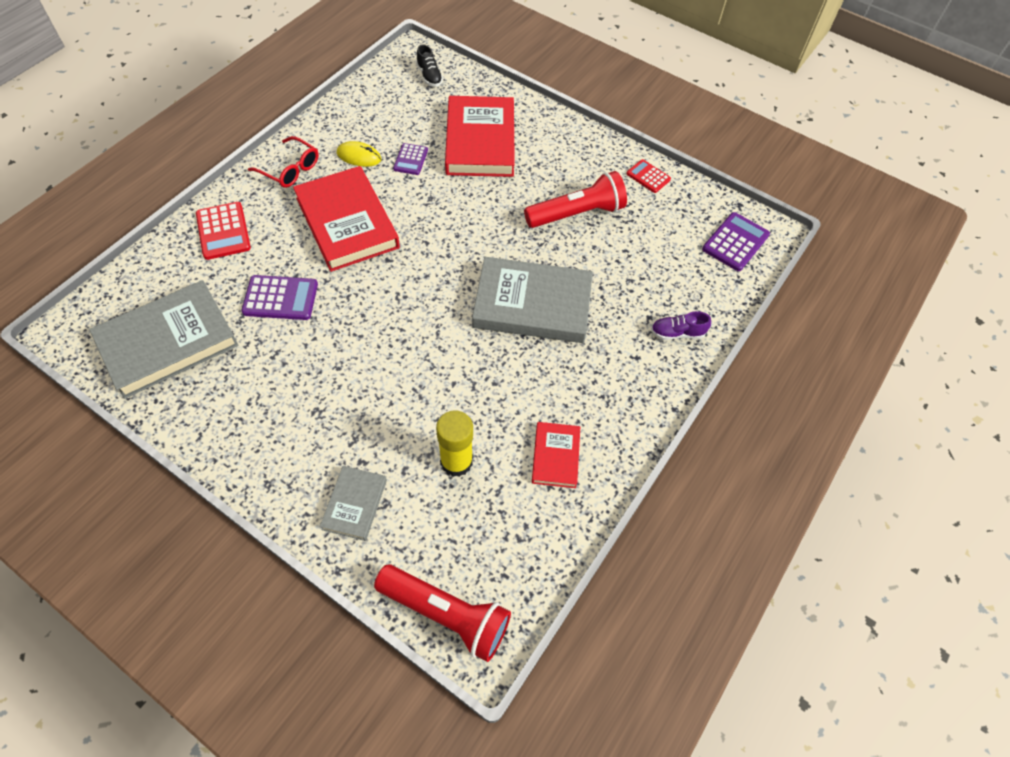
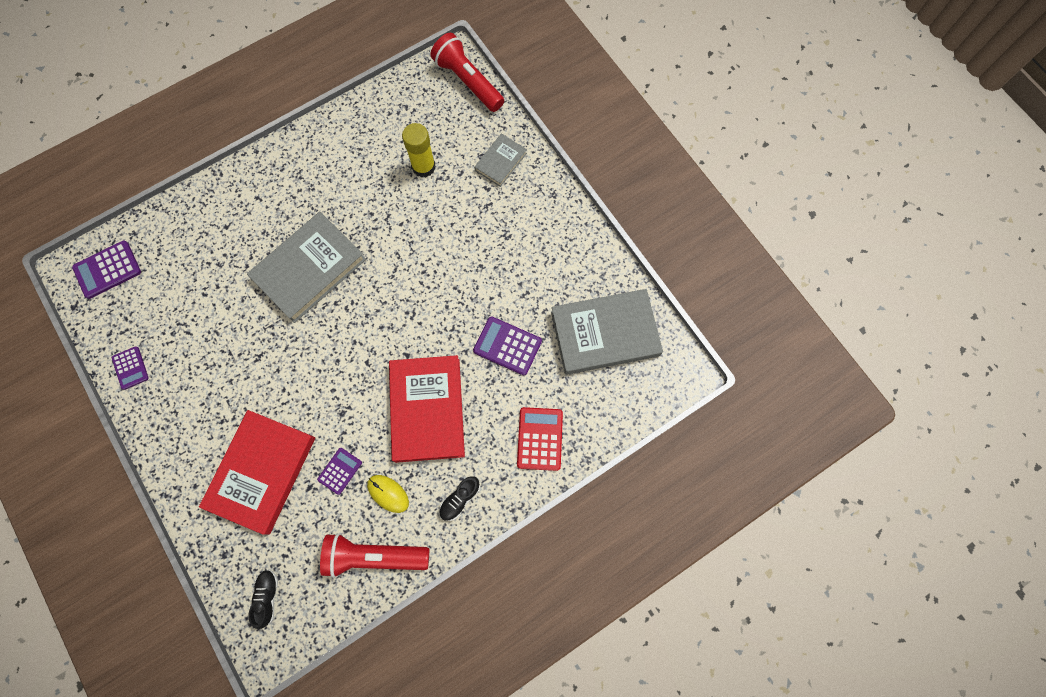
camera: 155 degrees left, 15 degrees up
red glasses [248,136,319,188] -> black shoe [439,476,480,521]
grey book [472,257,593,343] -> grey book turned 75 degrees counterclockwise [247,212,366,323]
red flashlight [524,171,627,228] -> red flashlight moved to [320,533,429,578]
red book [532,422,580,488] -> none
red calculator [626,159,671,193] -> purple calculator [112,346,149,390]
purple shoe [651,311,711,340] -> none

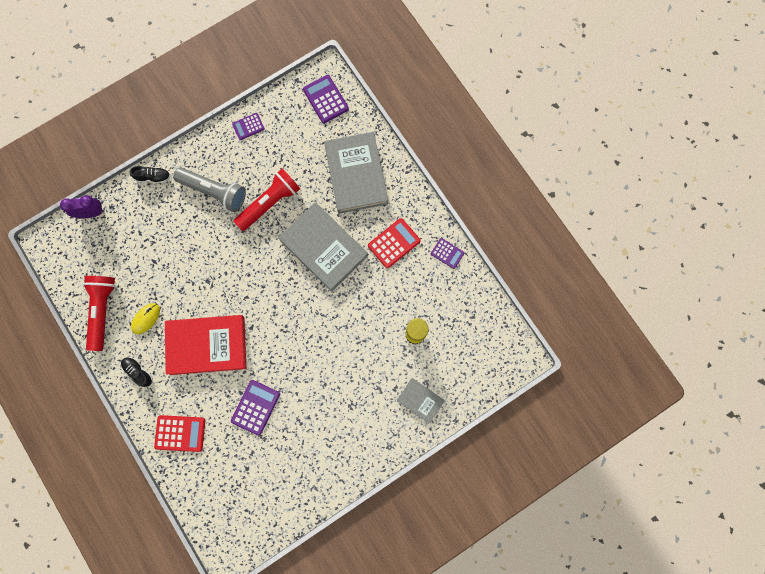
camera: 90 degrees right, 5 degrees up
red book [199,410,315,535] -> none
black shoe [249,569,278,629] -> black shoe moved to [130,166,170,183]
purple calculator [317,448,362,495] -> purple calculator moved to [431,238,464,269]
red flashlight [431,33,504,112] -> red flashlight moved to [234,168,300,231]
grey book [551,289,663,375] -> grey book moved to [324,132,388,214]
none -> purple clock [60,195,104,218]
none -> grey flashlight [173,167,246,212]
none -> red calculator [368,218,421,269]

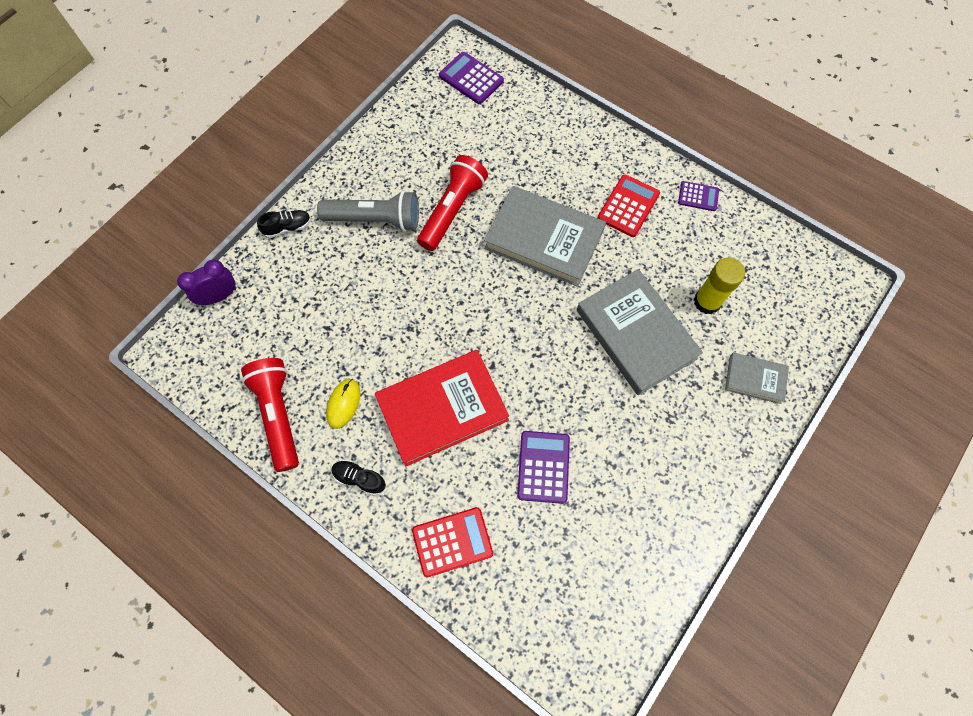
camera: 20 degrees left, 10 degrees down
purple calculator [232,113,265,140] -> none
grey book [324,132,388,214] -> grey book moved to [577,269,703,395]

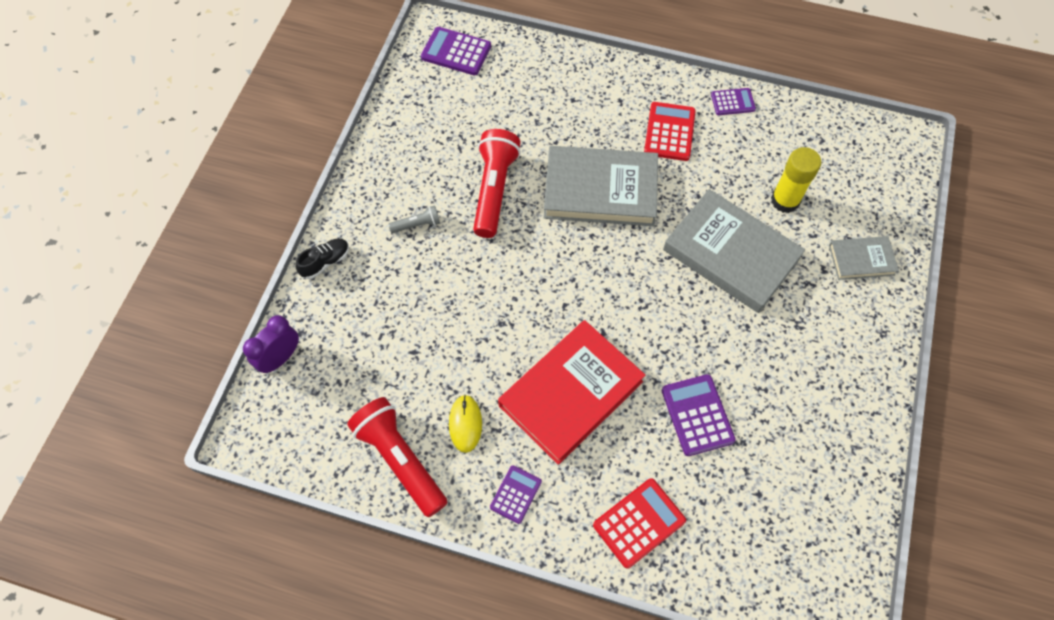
camera: 20 degrees left, 5 degrees down
grey flashlight [317,190,419,232] -> grey flashlight [388,205,440,233], size x0.46
black shoe [331,460,386,496] -> purple calculator [490,465,542,524]

